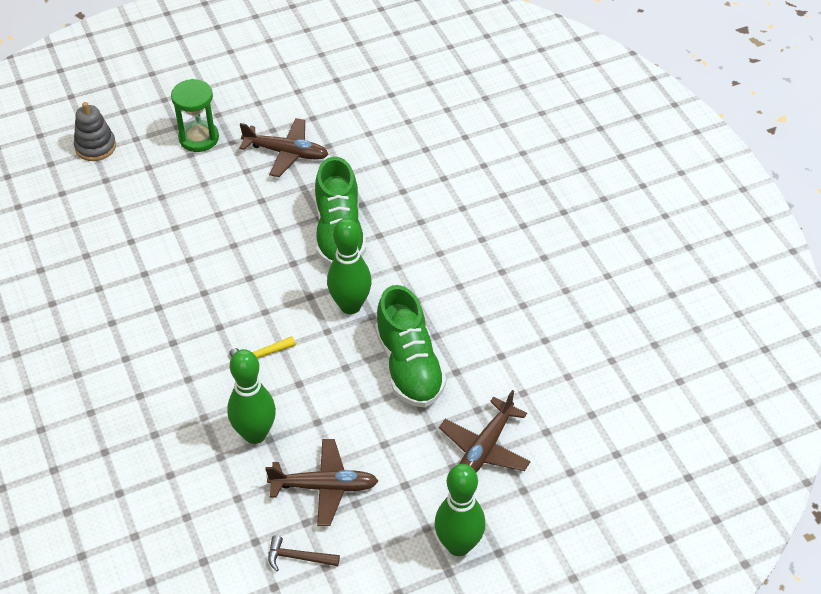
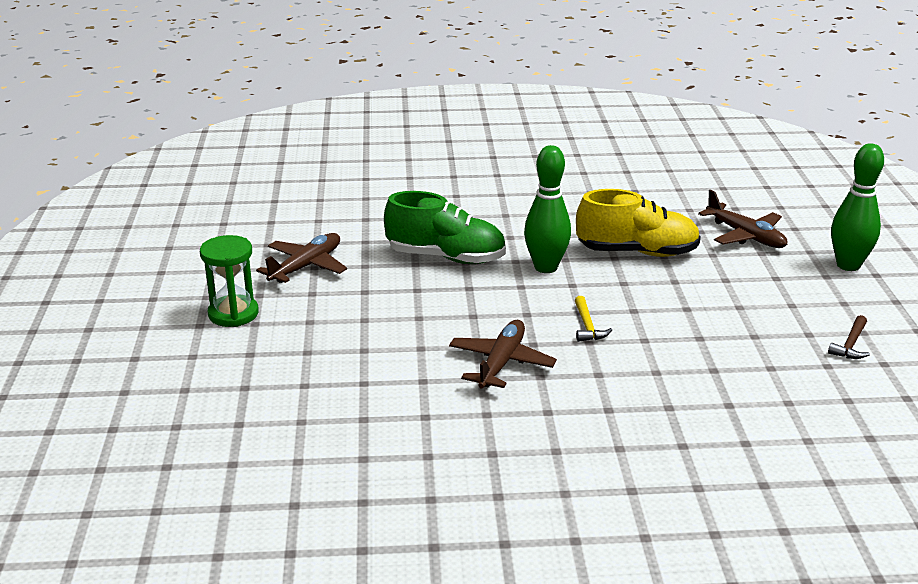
camera: 70 degrees left, 20 degrees down
grey stacking toy [74,102,116,161] -> none
green bowling pin [227,349,276,444] -> none
brown plane [265,439,378,526] -> brown plane moved to [449,320,557,388]
green shoe [375,285,446,407] -> yellow shoe [576,189,701,257]

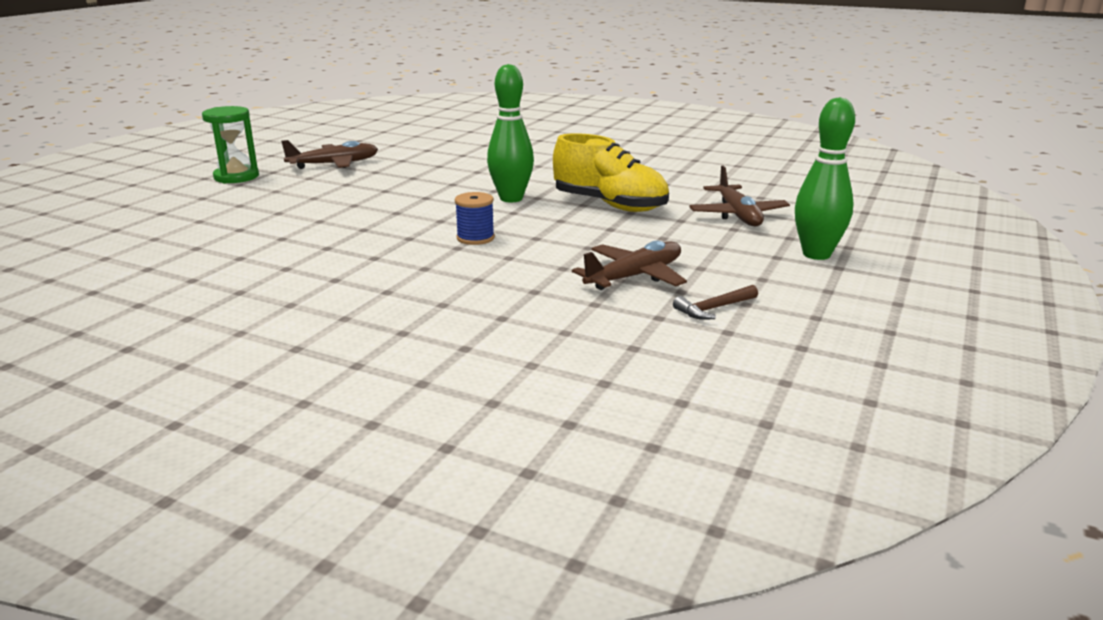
camera: 30 degrees right, 5 degrees down
green shoe [384,191,506,264] -> none
brown plane [449,320,557,388] -> brown plane moved to [572,241,687,290]
yellow hammer [575,296,612,342] -> blue spool [455,192,495,245]

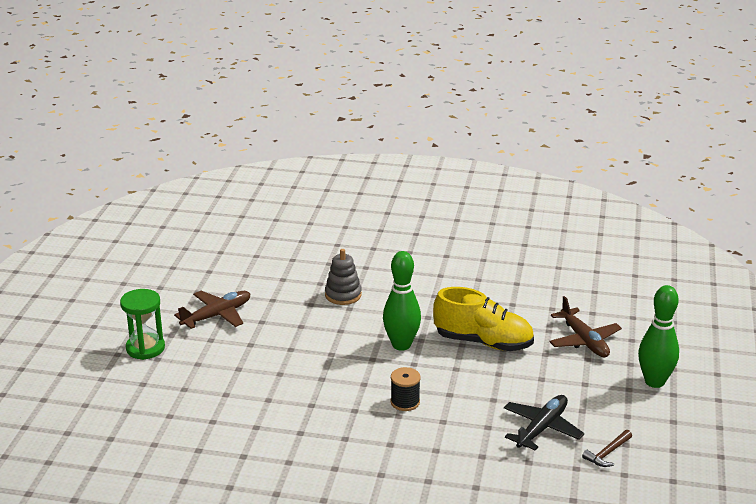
camera: 15 degrees left, 5 degrees up
blue spool [455,192,495,245] -> black spool [390,367,421,411]
brown plane [572,241,687,290] -> black plane [504,395,584,451]
none -> grey stacking toy [325,249,362,305]

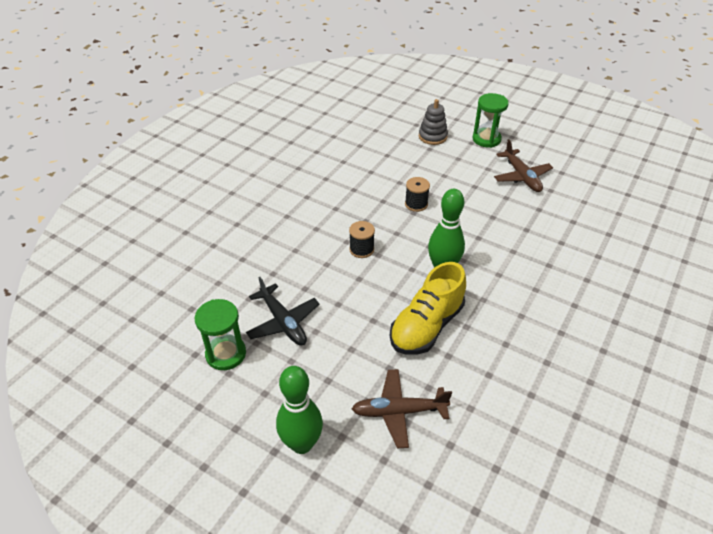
camera: 110 degrees right, 15 degrees up
grey stacking toy [325,249,362,305] -> grey stacking toy moved to [419,99,448,145]
brown hammer [582,430,632,467] -> green hourglass [195,299,246,370]
none -> black spool [405,177,430,212]

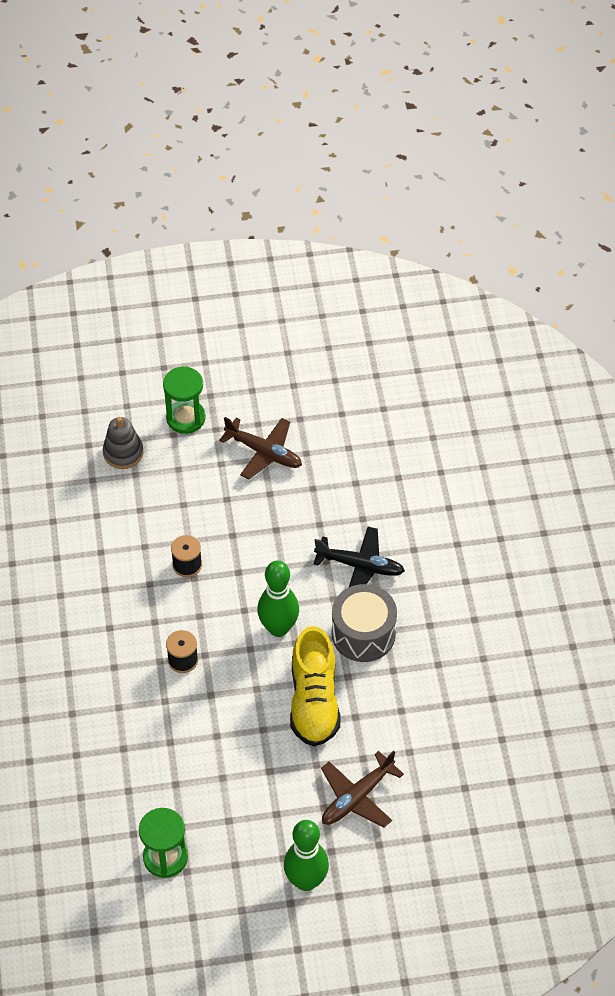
camera: 40 degrees left, 10 degrees up
black plane [246,277,319,345] -> black plane moved to [314,527,405,587]
none -> grey drum [331,584,397,662]

